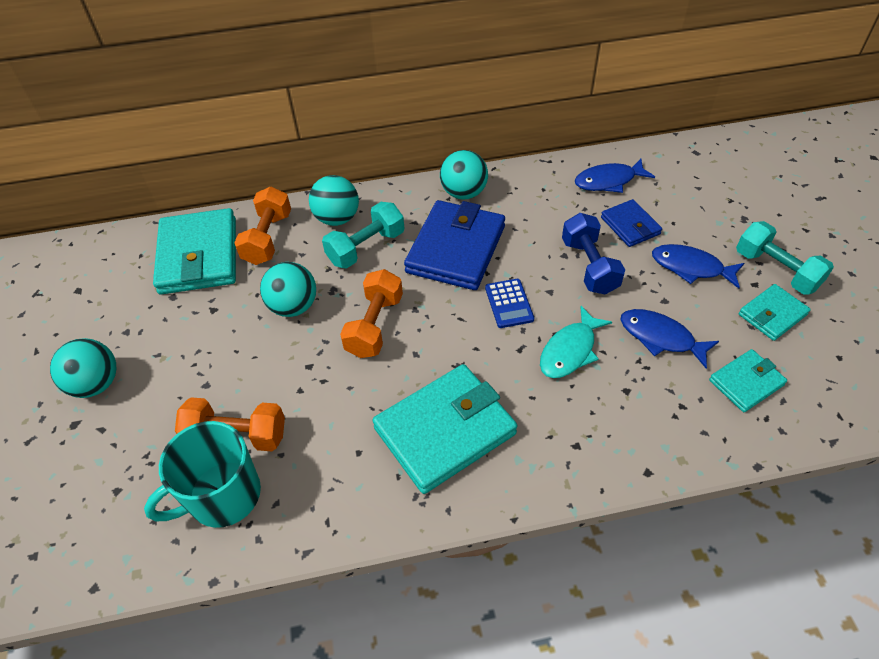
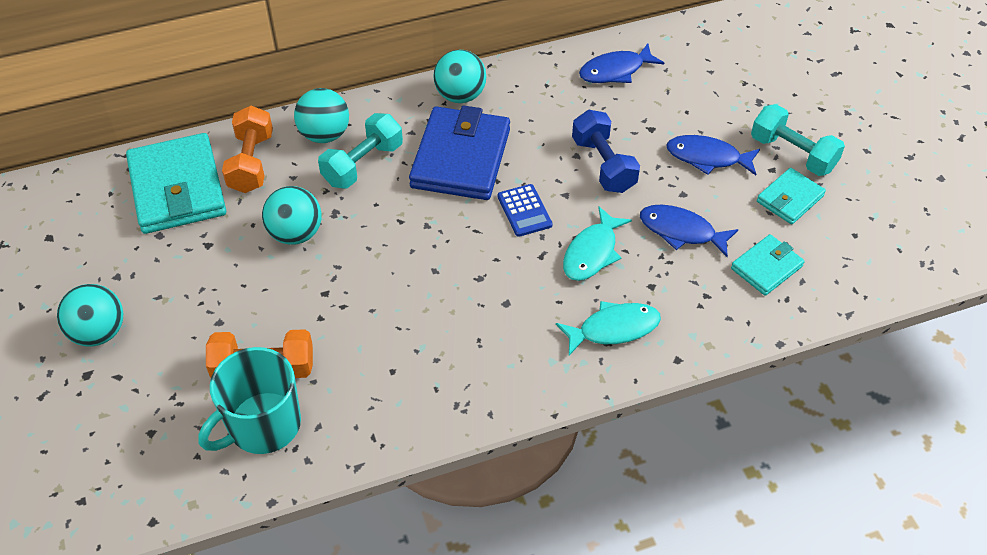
camera: 10 degrees left, 0 degrees up
orange dumbbell [340,269,403,358] -> none
turquoise wallet [372,364,517,494] -> none
blue wallet [601,199,662,247] -> none
none -> turquoise fish [556,301,661,355]

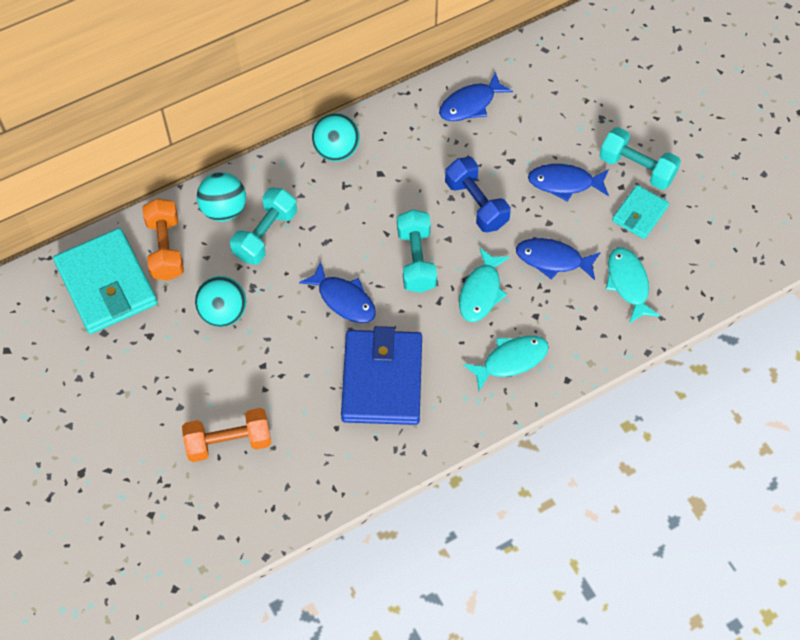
camera: 10 degrees left, 10 degrees up
turquoise ball [57,284,123,347] -> none
turquoise mug [198,347,301,454] -> none
blue wallet [409,105,510,200] -> blue wallet moved to [341,326,422,425]
blue calculator [497,184,553,237] -> turquoise dumbbell [397,210,437,293]
turquoise wallet [731,234,805,296] -> turquoise fish [606,247,660,323]
none -> blue fish [299,261,376,323]

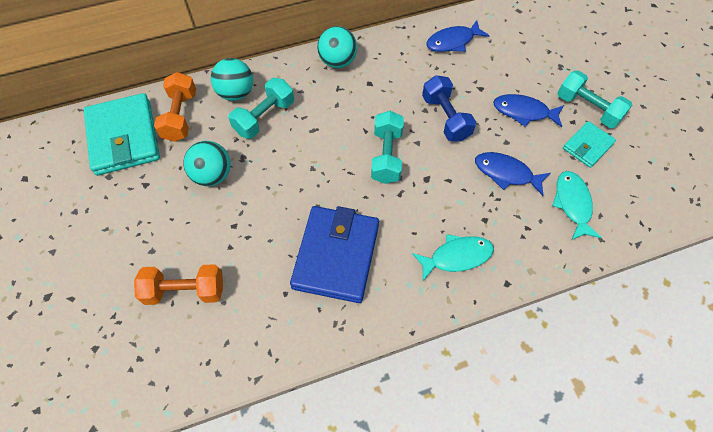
camera: 10 degrees right, 0 degrees up
blue fish [299,261,376,323] -> none
turquoise fish [459,247,510,322] -> none

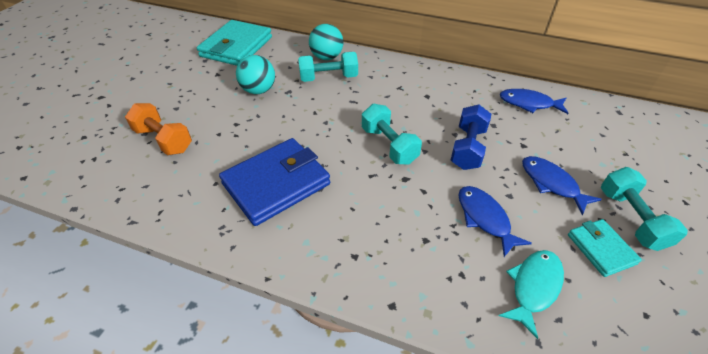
camera: 40 degrees right, 15 degrees down
orange dumbbell [154,72,196,142] -> none
turquoise ball [317,26,357,68] -> none
turquoise dumbbell [371,111,404,184] -> turquoise dumbbell turned 75 degrees counterclockwise [362,104,422,165]
turquoise fish [412,234,494,281] -> none
turquoise wallet [563,121,616,168] -> turquoise wallet turned 75 degrees clockwise [568,219,642,277]

